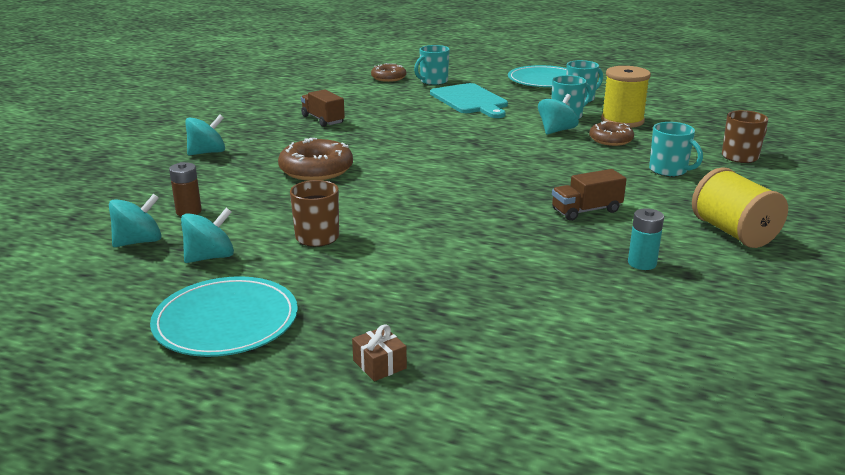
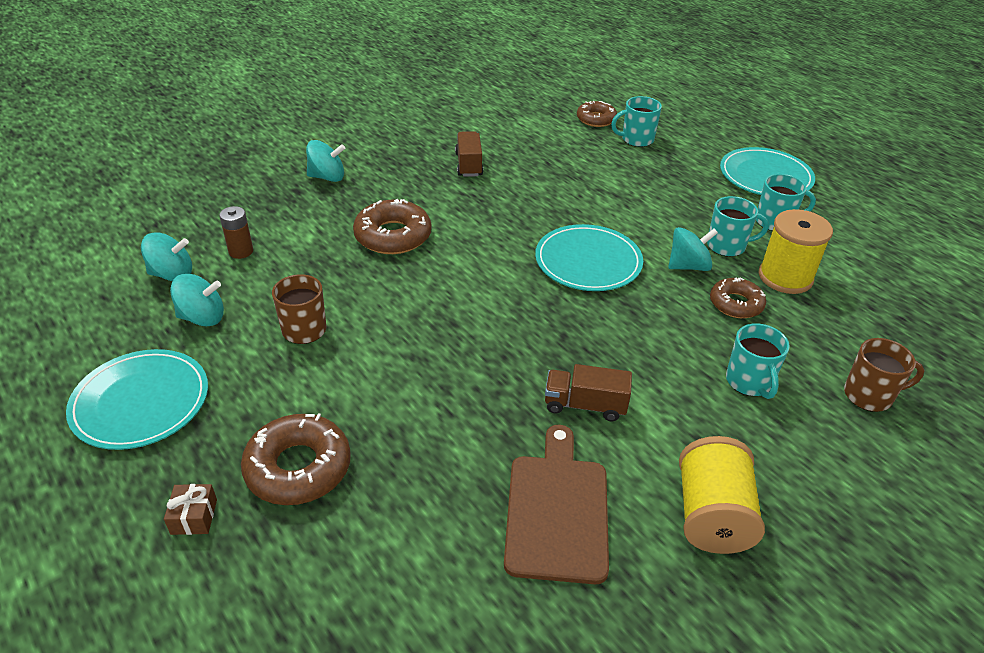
camera: 30 degrees right, 15 degrees up
turquoise cutting board [430,83,508,118] -> none
turquoise battery [628,208,664,270] -> brown cutting board [504,425,609,584]
none -> brown donut [241,413,351,505]
none -> turquoise plate [535,224,643,291]

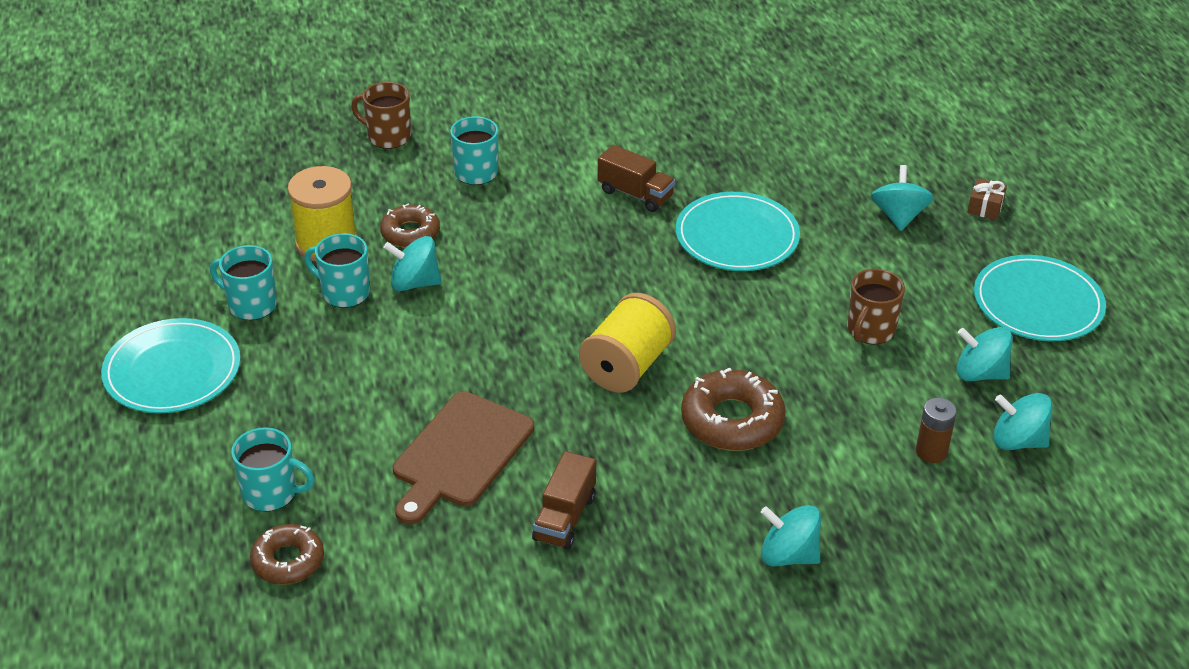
camera: 155 degrees left, 0 degrees up
brown donut [241,413,351,505] -> turquoise spinning top [871,165,934,231]
brown cutting board [504,425,609,584] -> brown cutting board moved to [393,392,534,525]
turquoise plate [535,224,643,291] -> turquoise plate moved to [675,192,800,271]
yellow spool [679,436,765,554] -> yellow spool moved to [579,293,676,393]

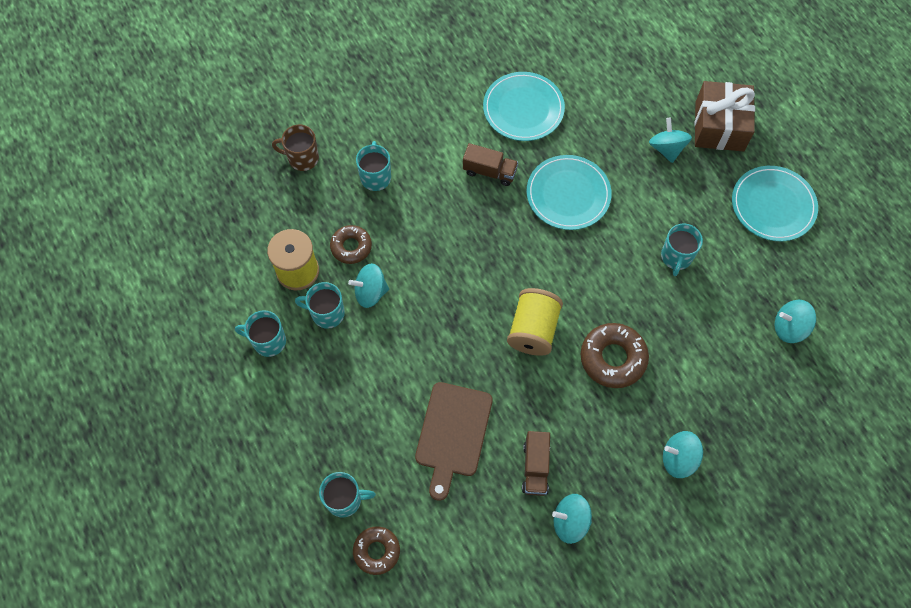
camera: 15 degrees left, 25 degrees up
turquoise plate [101,318,241,413] -> turquoise plate moved to [483,72,565,141]
brown mug [847,269,905,344] -> turquoise mug [661,224,703,276]
brown battery [916,398,957,463] -> none
turquoise spinning top [956,327,1013,381] -> turquoise spinning top moved to [552,494,592,544]
brown gift [967,178,1007,220] -> brown gift [694,81,755,152], size x2.45

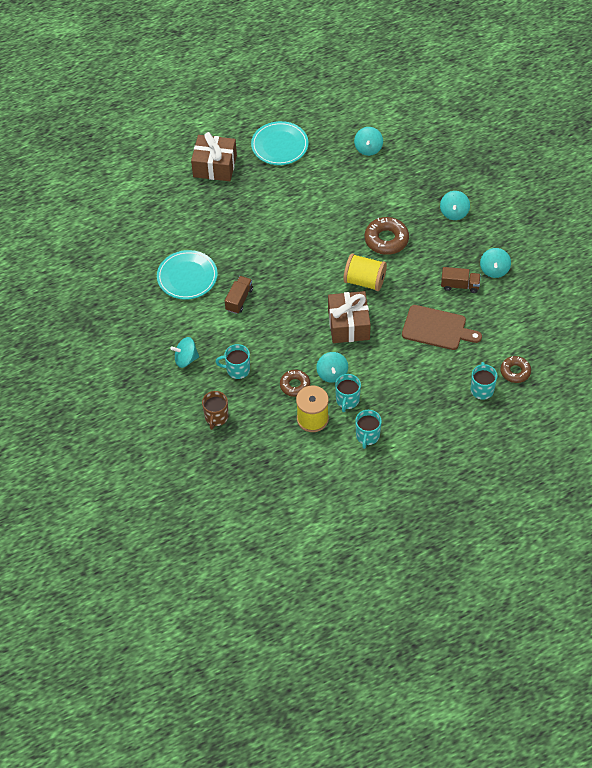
camera: 85 degrees left, 10 degrees down
turquoise plate [527,155,612,230] -> none
turquoise spinning top [649,118,692,163] -> turquoise spinning top moved to [170,337,199,368]
turquoise mug [661,224,703,276] -> none
none -> brown gift [328,291,371,343]

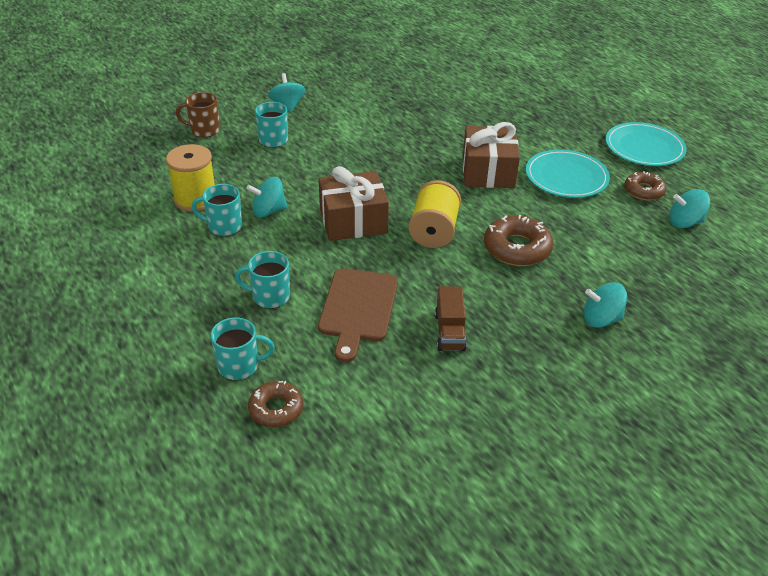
camera: 80 degrees right, 15 degrees down
turquoise plate [157,250,218,300] -> turquoise plate moved to [526,149,610,198]
brown gift [191,132,237,181] -> brown gift moved to [463,122,520,188]
brown truck [225,276,253,314] -> none
brown donut [280,370,310,397] -> brown donut moved to [624,171,666,201]
turquoise mug [355,410,382,449] -> turquoise mug moved to [235,251,290,308]
turquoise spinning top [480,248,511,278] -> none

